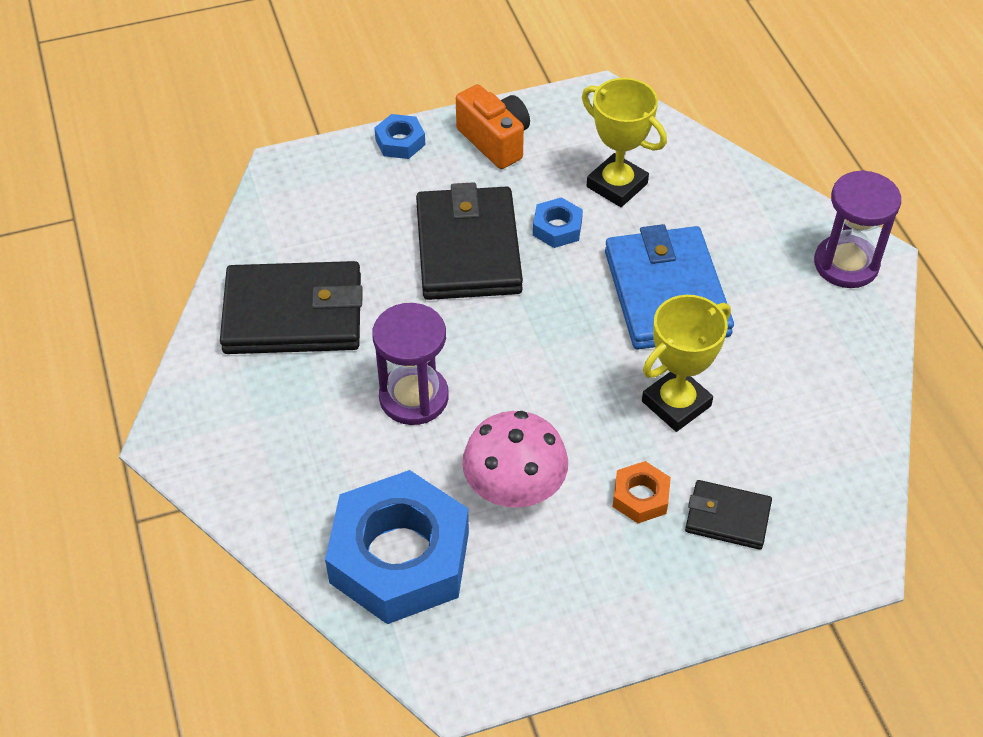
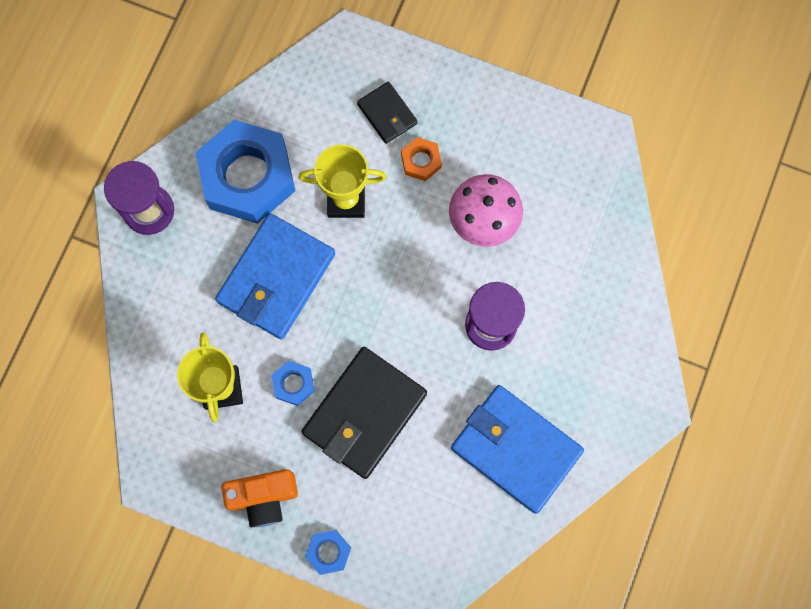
camera: 140 degrees left, 25 degrees up
black wallet [220,261,363,354] -> blue wallet [451,385,584,514]
blue nut [325,470,469,624] -> blue nut moved to [196,120,295,224]
orange camera [456,84,530,169] -> orange camera turned 105 degrees counterclockwise [222,469,298,527]

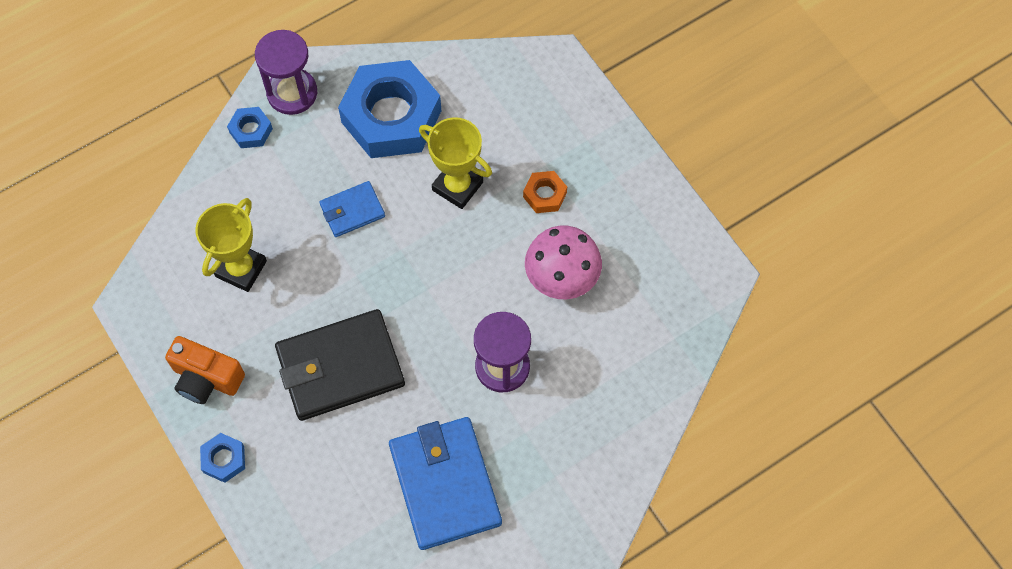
camera: 35 degrees right, 10 degrees down
blue wallet [215,213,335,340] -> blue wallet [319,181,385,237], size x0.52
blue nut [271,361,315,406] -> blue nut moved to [227,107,273,148]
black wallet [357,82,418,144] -> none

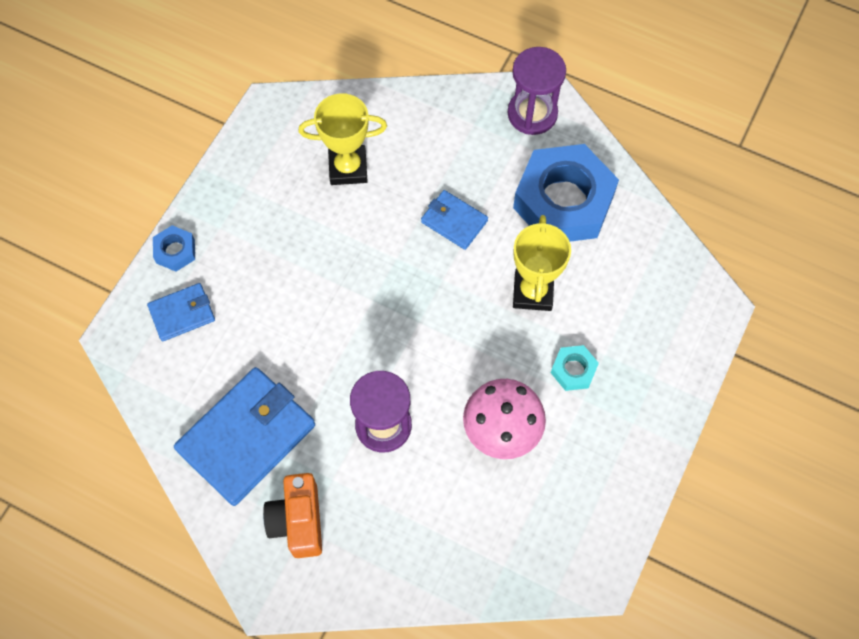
camera: 60 degrees right, 0 degrees up
orange camera [165,336,245,404] -> orange camera moved to [263,473,322,558]
blue nut [227,107,273,148] -> none
black wallet [275,309,405,421] -> none
orange nut [523,171,567,213] -> turquoise nut [551,345,599,391]
none -> blue wallet [147,283,215,341]

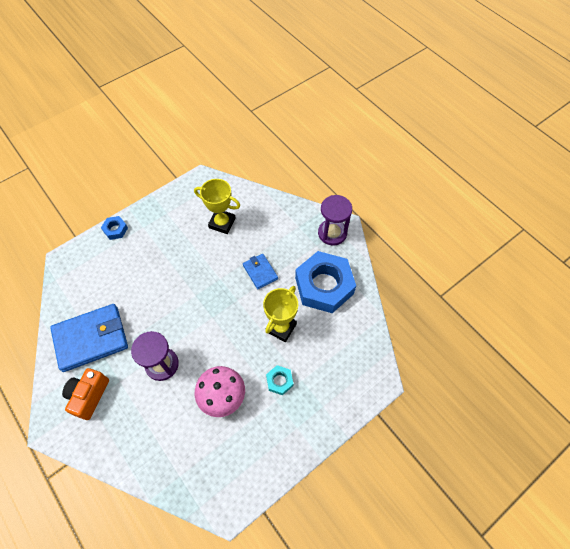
camera: 25 degrees right, 5 degrees down
blue wallet [147,283,215,341] -> none

